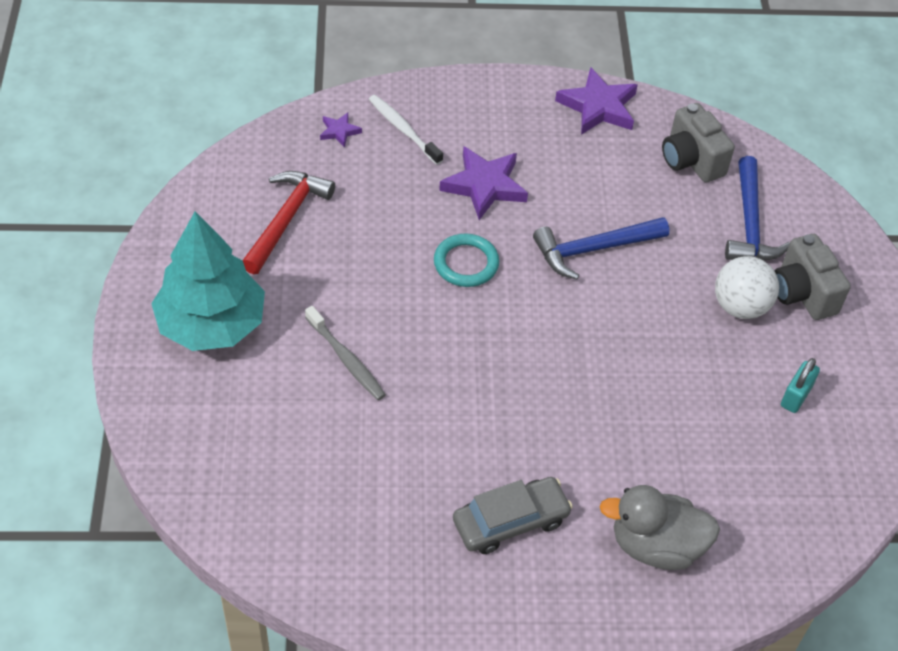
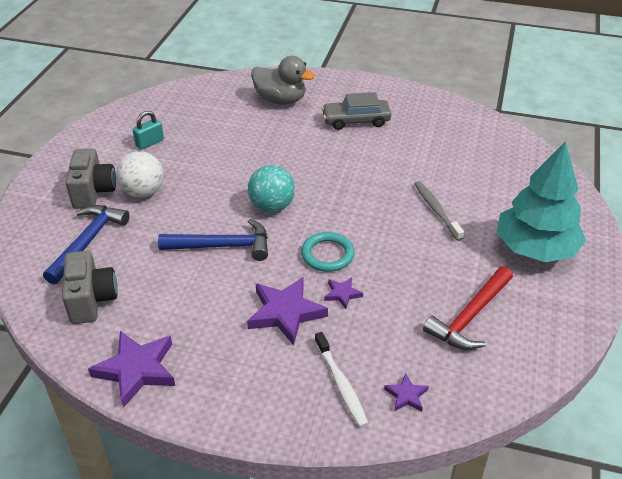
camera: 160 degrees left, 10 degrees down
none -> turquoise ball [248,165,295,212]
none -> purple star [324,277,363,309]

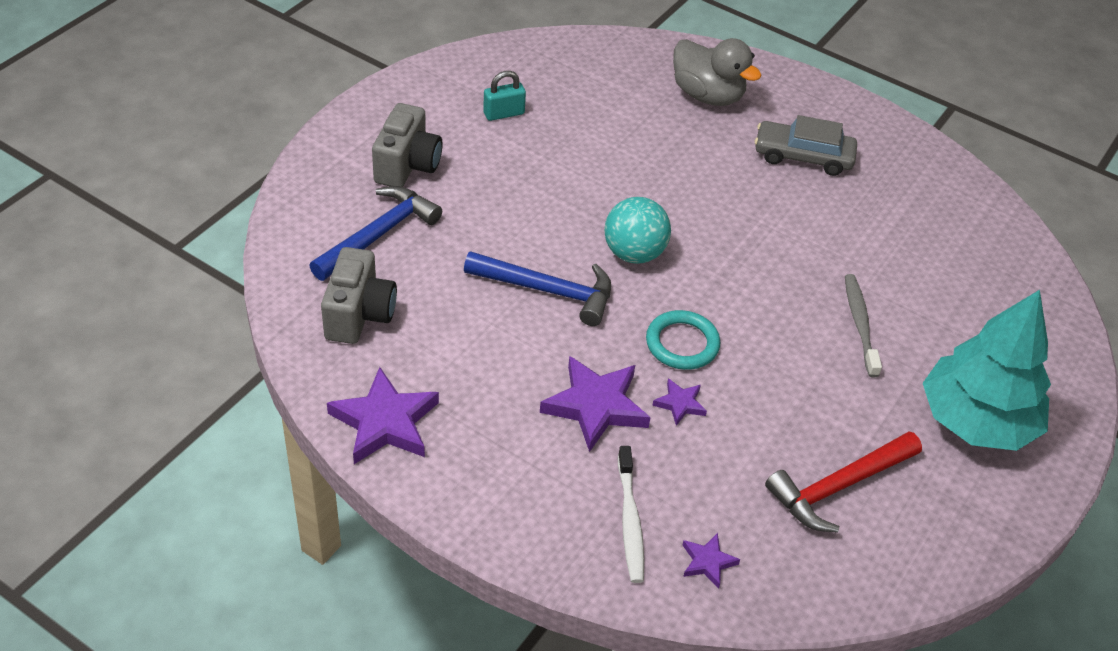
camera: 15 degrees right, 5 degrees up
white ball [116,151,164,198] -> none

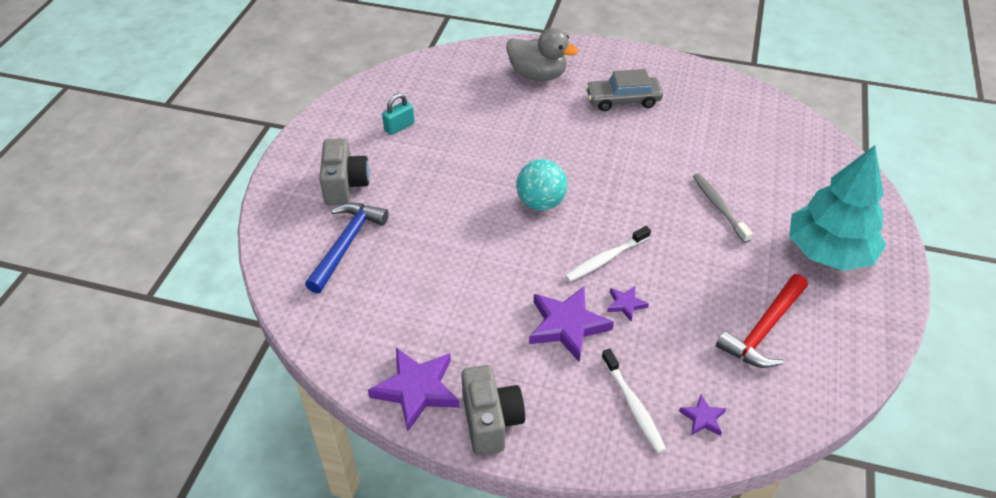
camera: 15 degrees left, 0 degrees up
grey camera [321,247,397,344] -> grey camera moved to [461,365,525,456]
blue hammer [464,251,611,326] -> none
turquoise ring [646,310,720,370] -> white toothbrush [565,226,651,282]

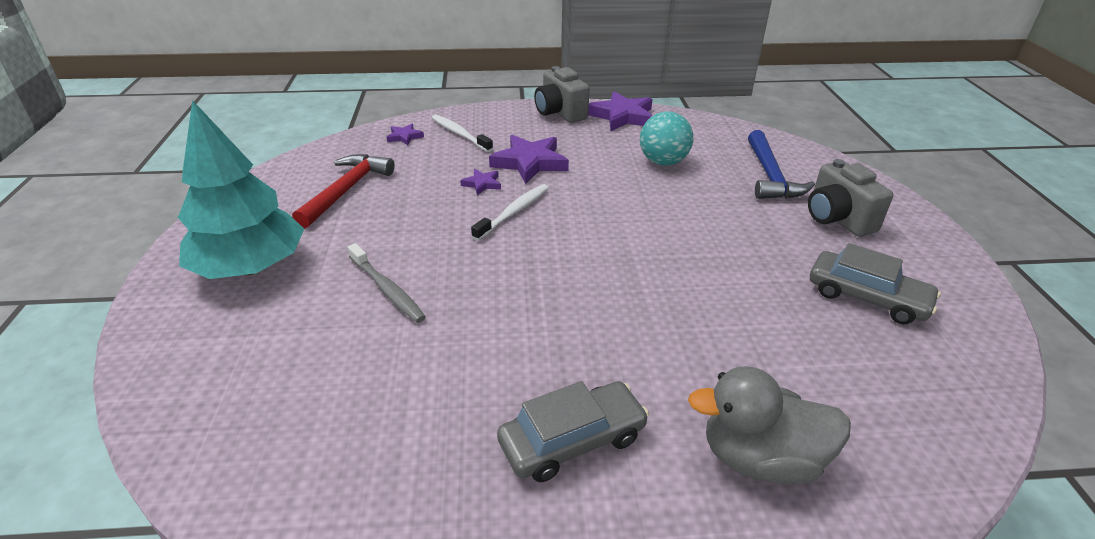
camera: 160 degrees right, 10 degrees down
turquoise padlock [382,93,415,135] -> grey car [810,243,941,324]
turquoise ball [516,159,567,211] -> turquoise ball moved to [640,111,693,165]

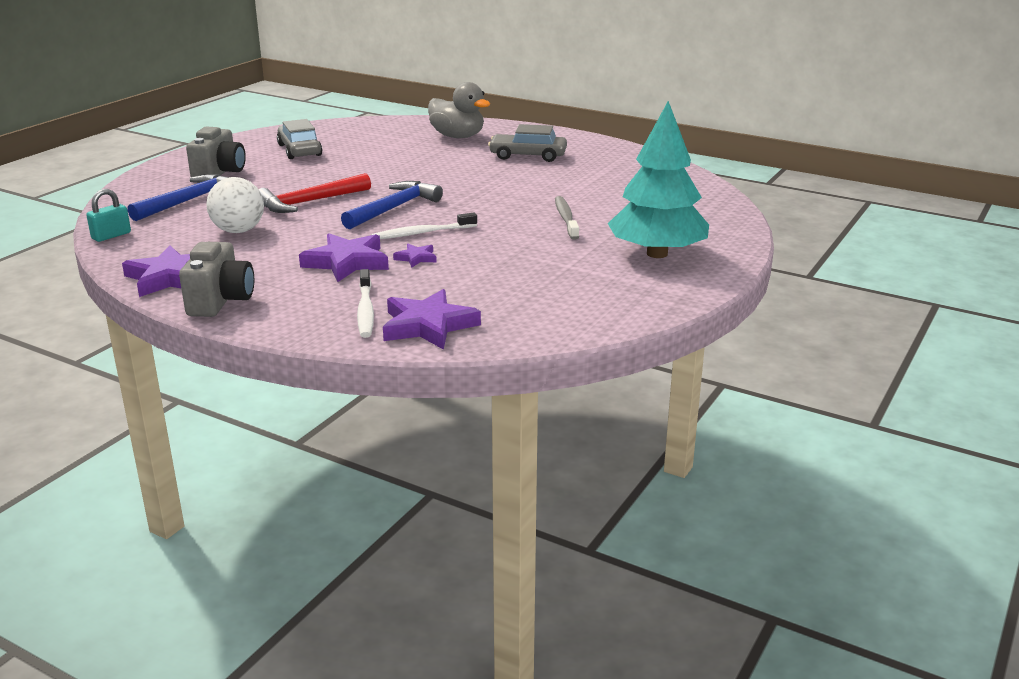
camera: 145 degrees left, 10 degrees down
red hammer [292,154,395,228] -> red hammer moved to [259,173,371,213]
purple star [387,124,424,145] -> purple star [383,289,481,350], size x2.01
turquoise ball [640,111,693,165] -> white ball [206,177,264,233]
none -> turquoise padlock [86,189,131,242]
none -> blue hammer [341,181,443,229]

